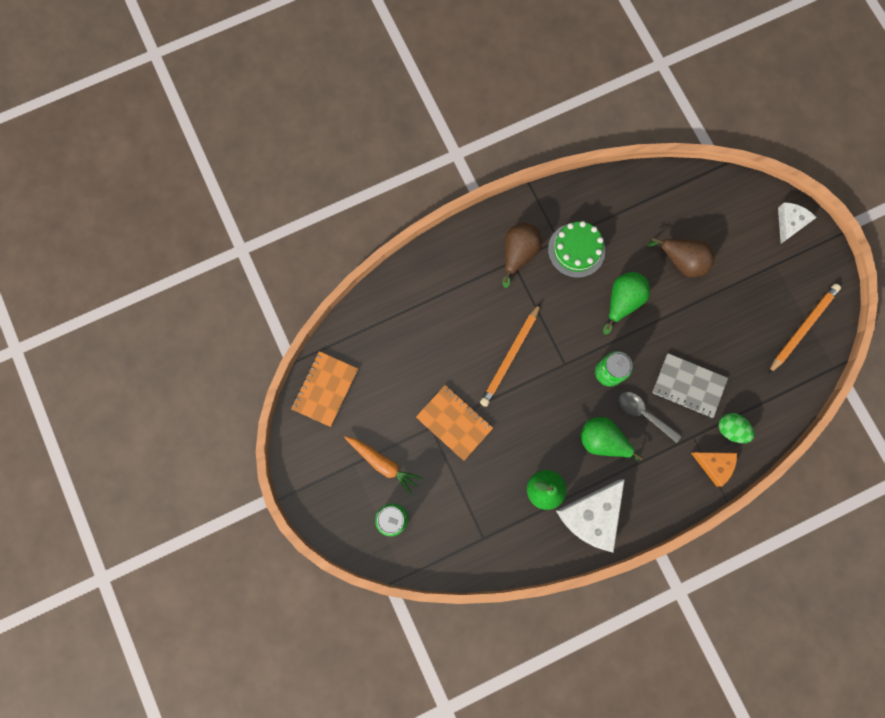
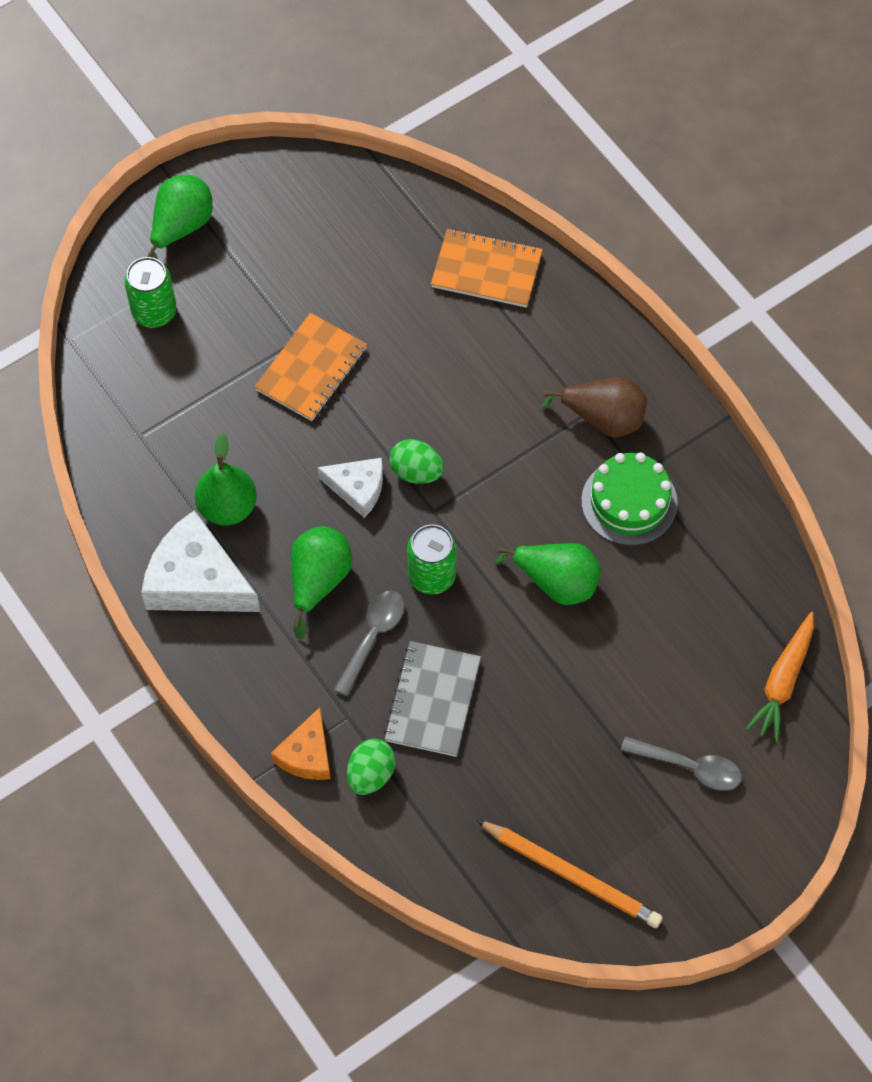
camera: 80 degrees right, 15 degrees down
orange notebook [291,351,358,427] -> orange notebook moved to [431,228,543,308]
orange carrot [344,436,423,495] -> orange carrot moved to [746,612,814,742]
orange pencil [480,303,541,407] -> none
brown pear [647,237,715,277] -> none
white cheese [778,202,817,244] -> white cheese moved to [317,458,383,518]
none -> green pear [147,175,213,259]
none -> green egg [390,439,444,484]
none -> grey spoon [621,736,742,791]

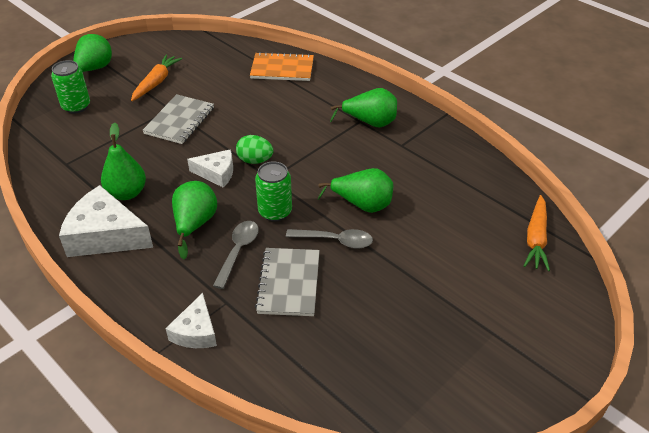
camera: 10 degrees left, 20 degrees down
orange notebook [254,313,367,421] -> grey notebook [142,94,214,144]
orange cheese [271,707,330,780] -> white cheese [165,293,217,348]
green egg [347,739,396,795] -> none
orange pencil [476,820,663,928] -> none
brown pear [542,377,647,437] -> green pear [330,88,397,127]
green cake [581,453,678,546] -> none
grey spoon [621,736,742,791] -> grey spoon moved to [286,229,373,249]
none -> orange carrot [131,54,182,101]

